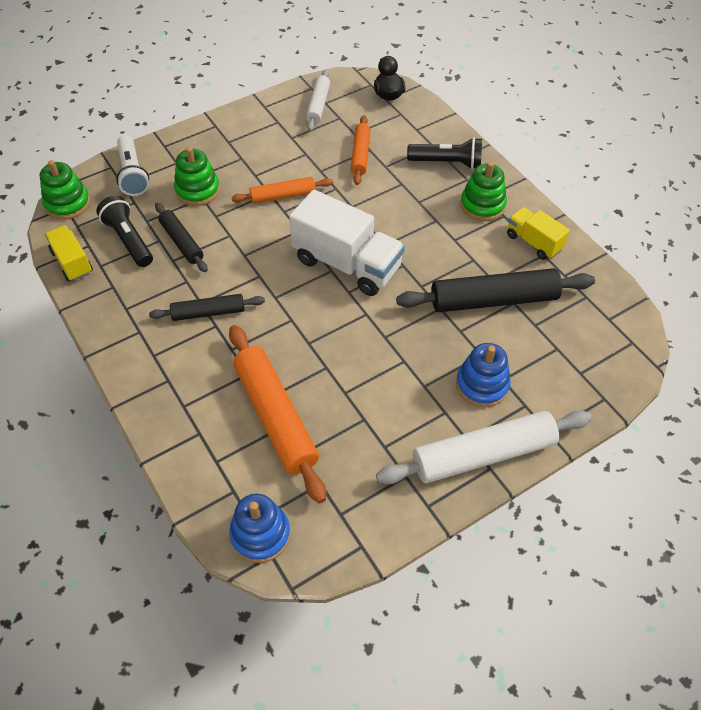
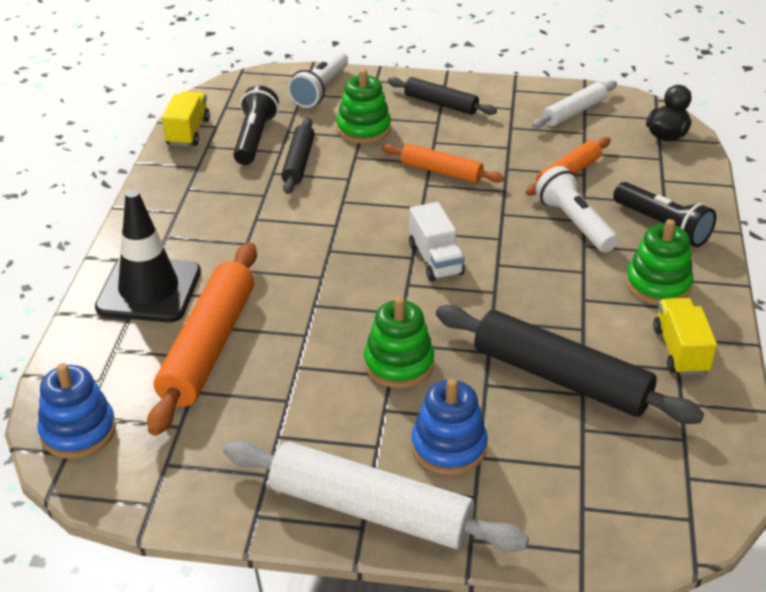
camera: 40 degrees right, 15 degrees down
green stacking toy [39,160,90,220] -> green stacking toy moved to [364,297,434,388]
black rolling pin [149,294,265,321] -> black rolling pin moved to [388,77,497,115]
white truck [289,190,405,296] -> white truck [409,202,465,281], size x0.55
none -> black traffic cone [95,190,201,322]
none -> white flashlight [536,166,618,252]

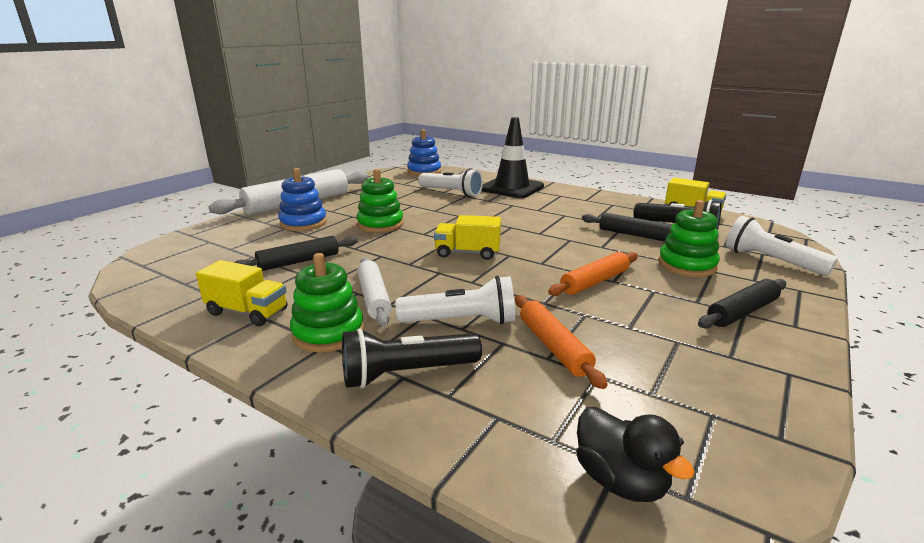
camera: 115 degrees right, 15 degrees down
orange rolling pin [147,242,257,436] -> white flashlight [418,168,483,197]
white truck [409,202,465,281] -> yellow truck [434,215,501,260]
black rolling pin [436,305,704,424] -> black rolling pin [234,236,358,271], size x0.57
white rolling pin [532,80,617,128] -> white rolling pin moved to [357,257,392,327]

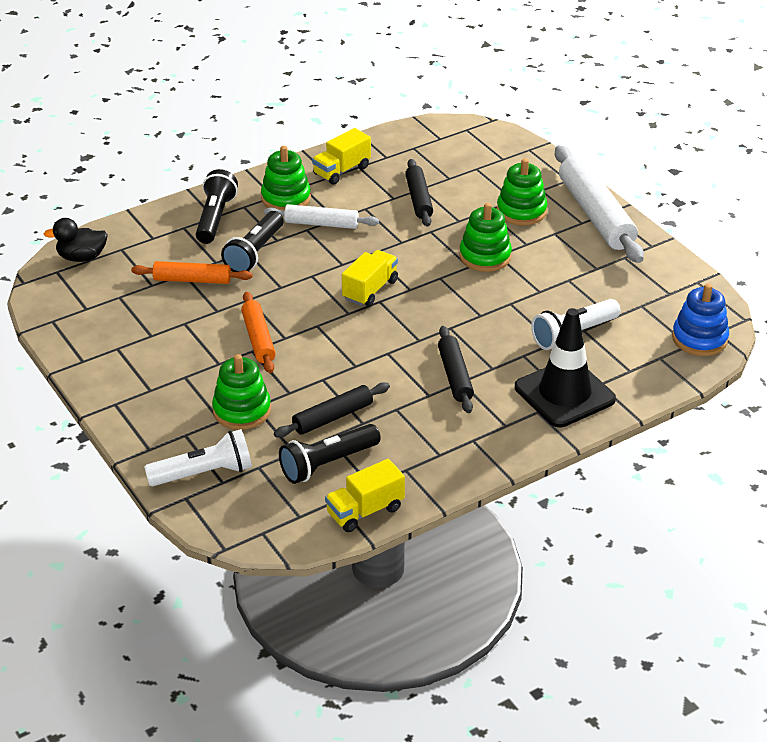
camera: 115 degrees right, 15 degrees up
blue stacking toy [278,168,327,231] -> green stacking toy [497,158,548,226]
white flashlight [395,276,515,324] -> black flashlight [221,211,284,272]
black rolling pin [698,279,786,329] -> black rolling pin moved to [438,326,474,413]

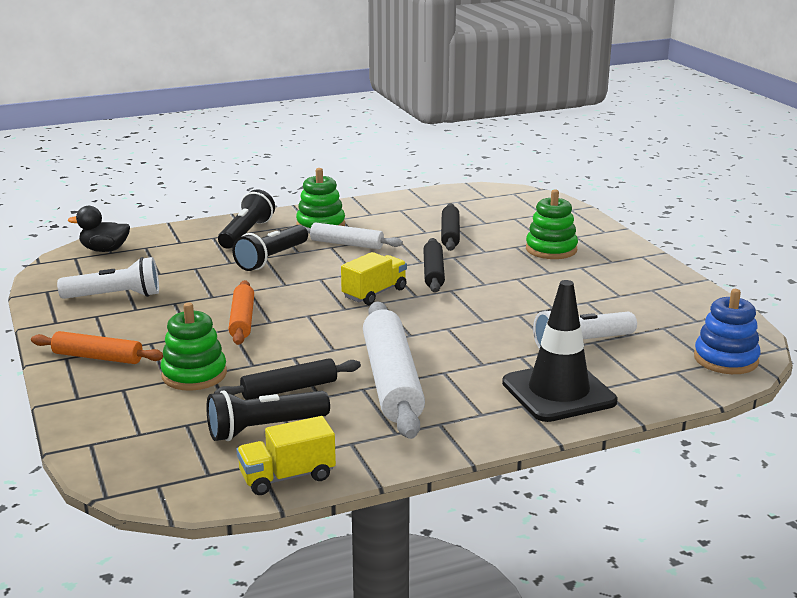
camera: 10 degrees right, 15 degrees down
orange rolling pin [131,261,253,284] -> orange rolling pin moved to [31,331,163,364]
white flashlight [144,429,252,486] -> white flashlight moved to [57,257,159,299]
yellow truck [312,128,371,185] -> none
black rolling pin [438,326,474,413] -> black rolling pin moved to [423,238,445,293]
green stacking toy [459,203,512,272] -> none
white rolling pin [555,145,644,263] -> white rolling pin moved to [363,301,425,439]

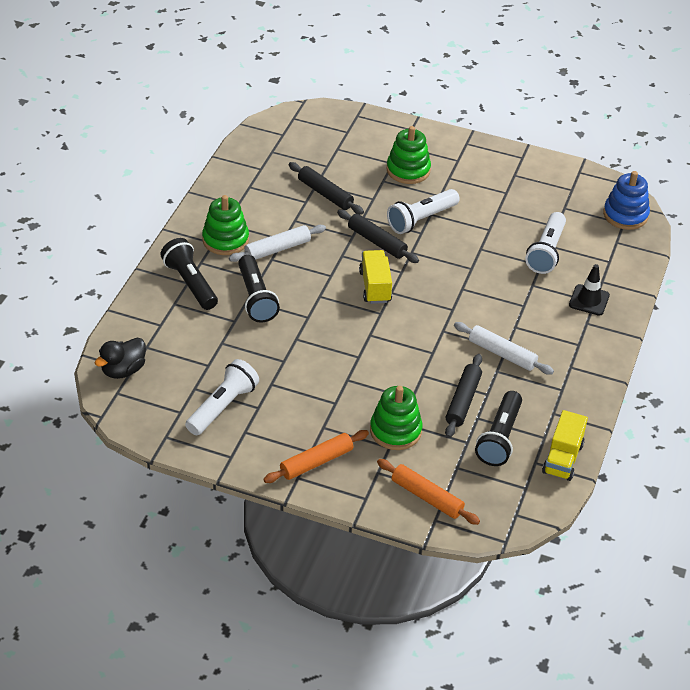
camera: 50 degrees left, 20 degrees up
orange rolling pin [228,280,254,345] -> orange rolling pin moved to [377,459,480,525]
white rolling pin [363,301,425,439] -> white rolling pin [454,322,554,375], size x0.57
black traffic cone [502,280,617,422] -> black traffic cone [569,264,610,316], size x0.54
none -> white flashlight [387,189,460,234]

